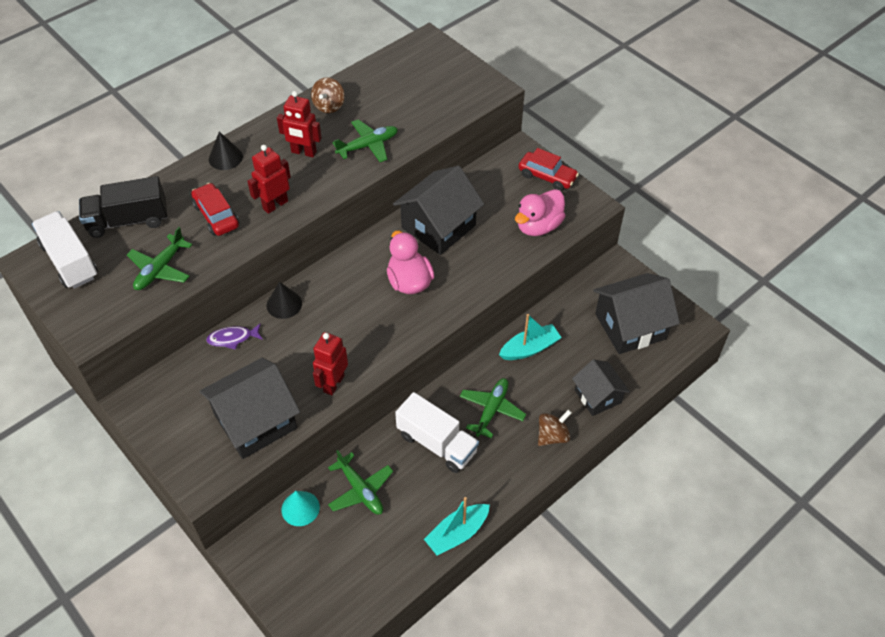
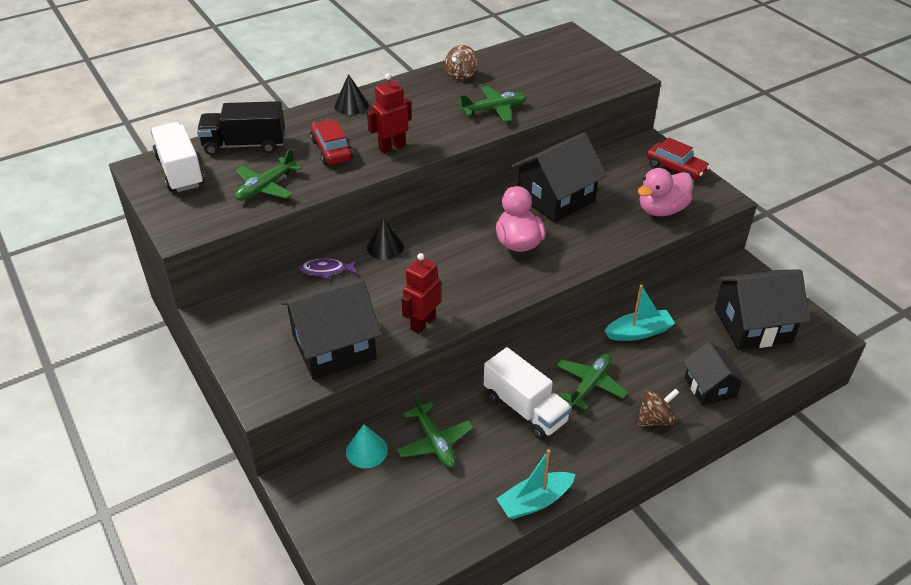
camera: 10 degrees right, 10 degrees down
red robot [277,91,322,157] -> none

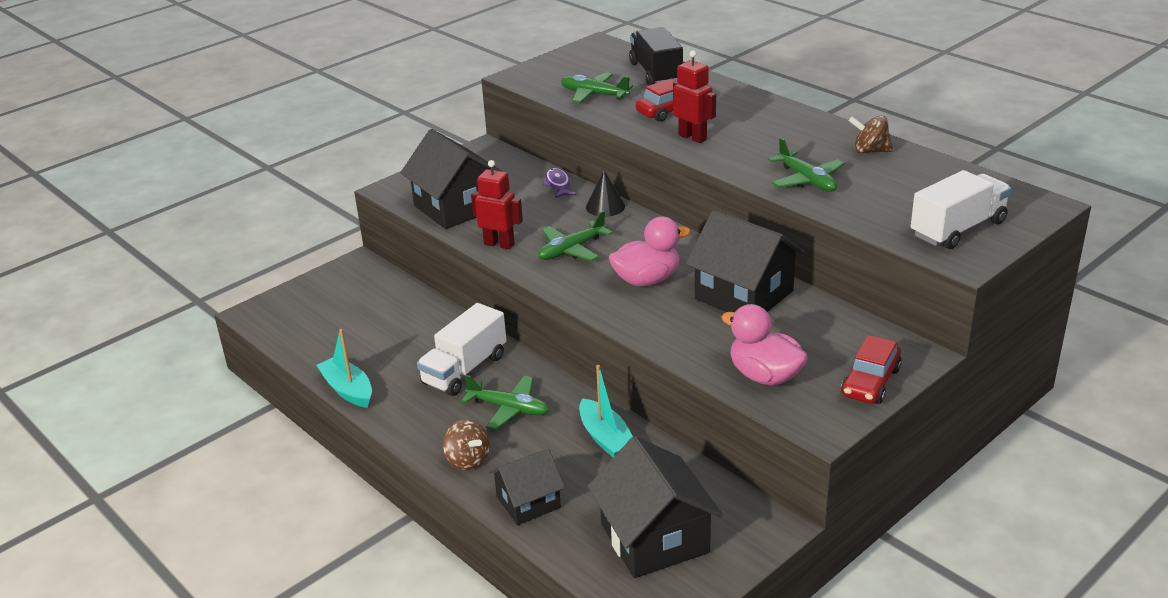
camera: 80 degrees right, 10 degrees down
white truck [151,122,204,192] -> white truck moved to [911,170,1011,249]
black cone [334,74,369,115] -> none
turquoise cone [346,424,388,468] -> none
green plane [397,395,473,468] -> green plane moved to [538,211,613,261]

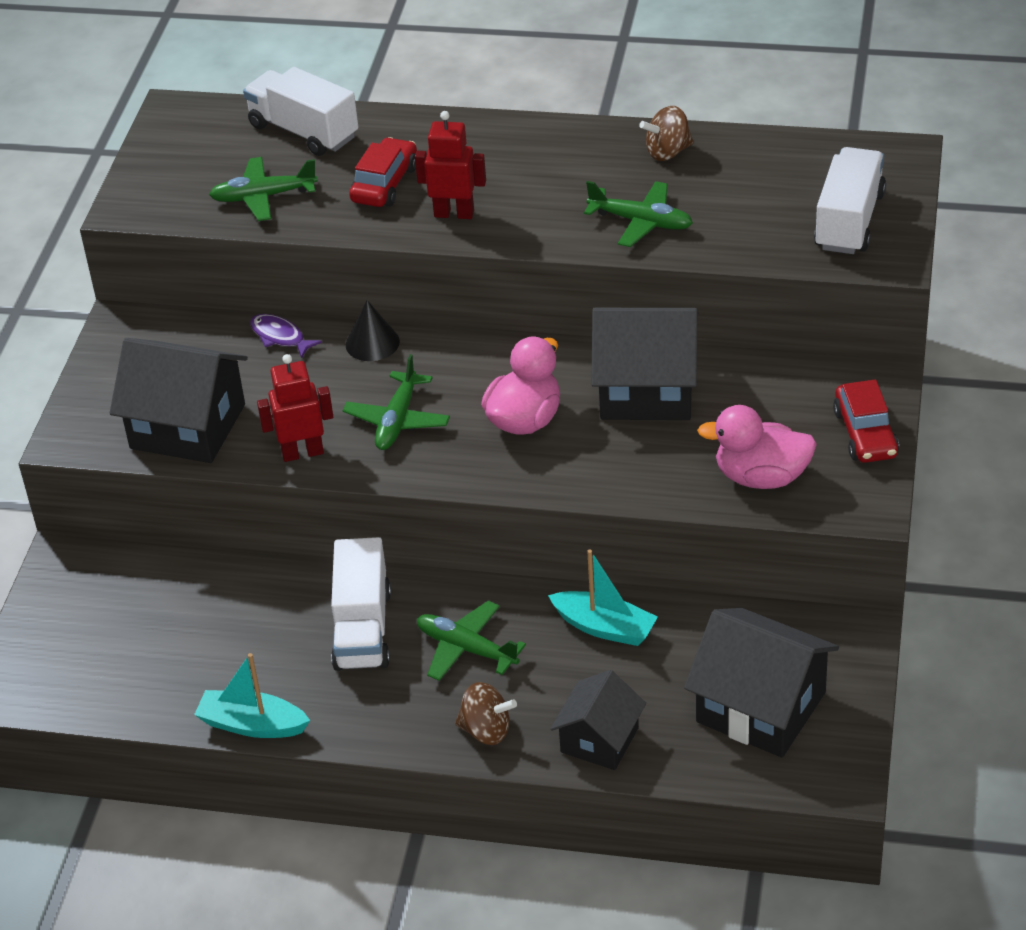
camera: 35 degrees left, 10 degrees up
green plane [462,375,549,430] -> green plane turned 135 degrees counterclockwise [417,601,526,681]
black truck [629,27,683,86] -> white truck [243,67,358,156]

